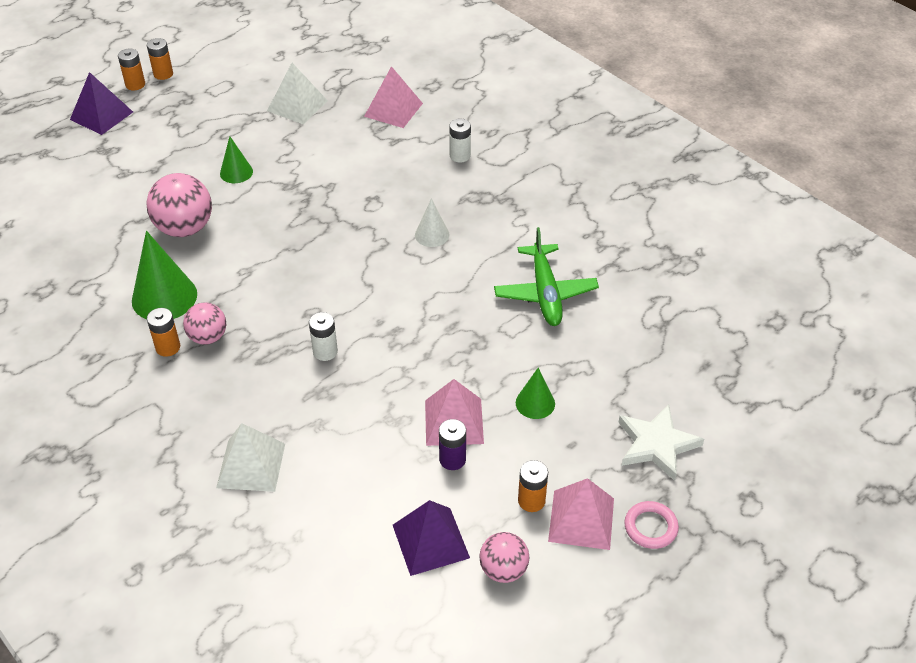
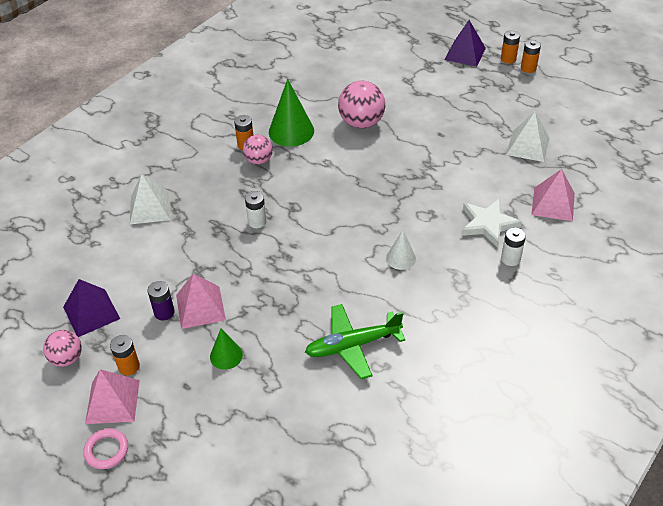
camera: 80 degrees right, 0 degrees up
green cone [220,136,253,183] -> none
white star [618,404,704,481] -> white star moved to [461,198,522,248]

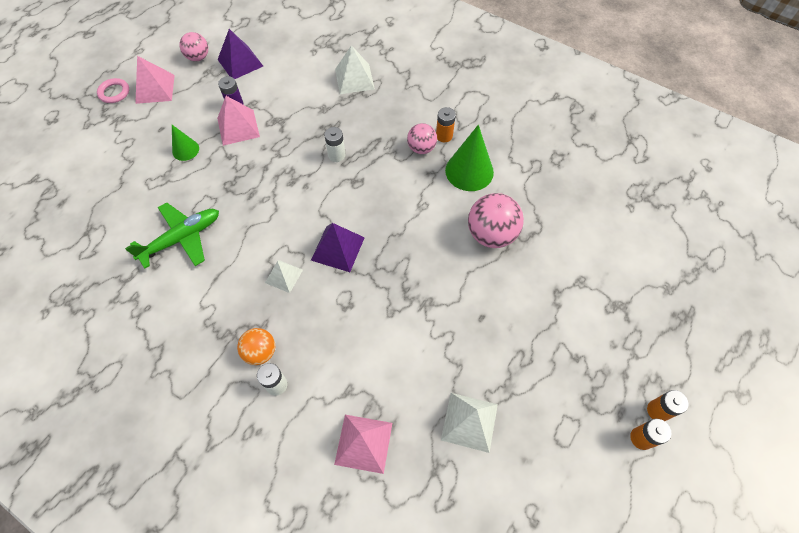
camera: 85 degrees right, 15 degrees up
orange battery [110,335,140,376] -> none
green plane [305,304,405,379] -> green plane turned 75 degrees clockwise [125,202,219,269]
white cone [386,230,416,270] -> white pyramid [265,260,303,293]
purple pyramid [444,20,486,67] -> purple pyramid moved to [311,223,365,272]
white star [461,198,522,248] -> none
none -> orange ball [237,328,275,365]

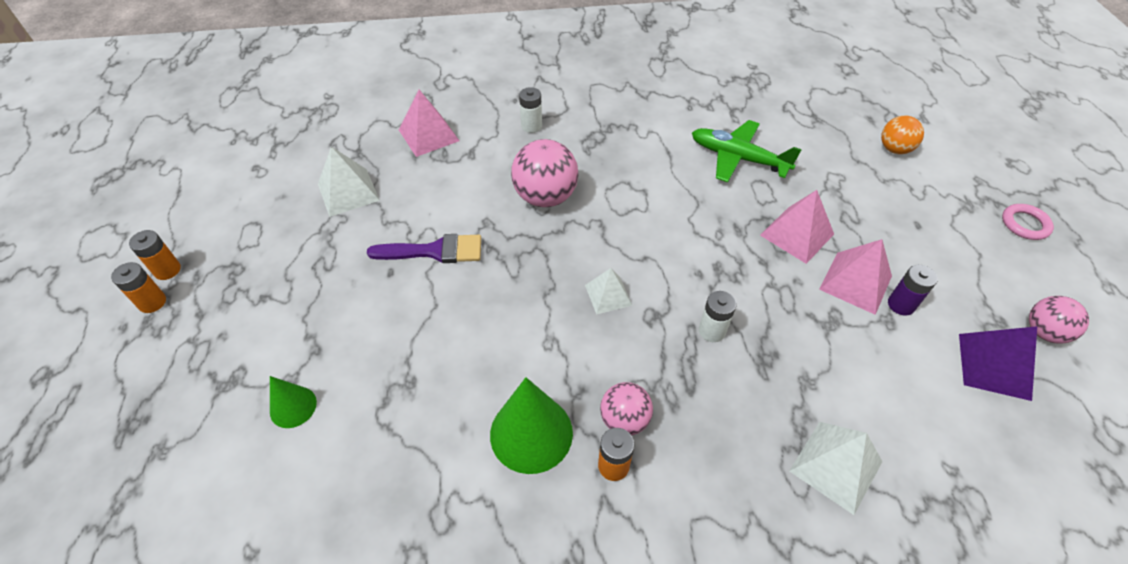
camera: 140 degrees right, 10 degrees down
green plane [125,202,219,269] -> green plane turned 105 degrees clockwise [692,120,802,182]
pink pyramid [135,56,175,104] -> pink pyramid moved to [760,190,834,264]
green cone [172,125,199,161] -> green cone moved to [270,376,317,428]
orange ball [237,328,275,365] -> orange ball moved to [881,115,924,154]
white pyramid [265,260,303,293] -> white pyramid moved to [585,268,632,315]
purple pyramid [311,223,365,272] -> none
pink ball [468,193,524,248] -> pink ball moved to [511,139,579,207]
none -> purple brush [367,234,481,263]

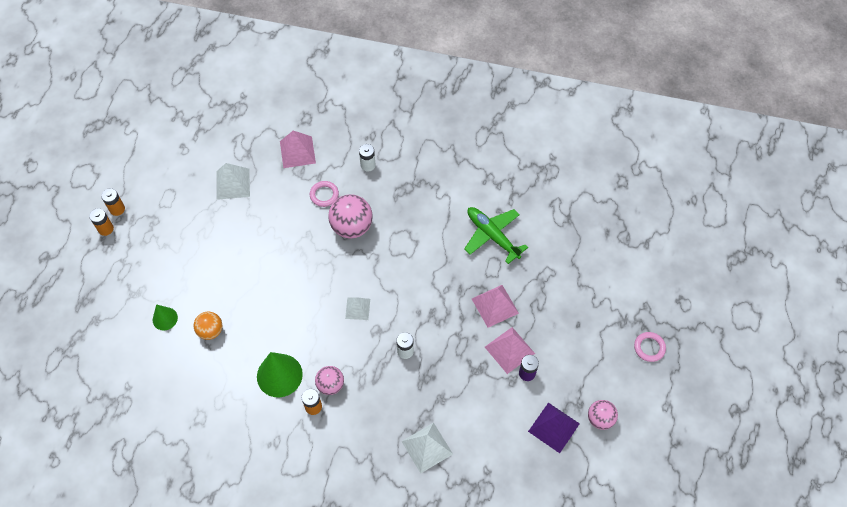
camera: 20 degrees right, 10 degrees up
purple brush [367,234,481,263] -> none
orange ball [881,115,924,154] -> orange ball moved to [194,312,222,340]
none -> pink ring [310,181,339,207]

